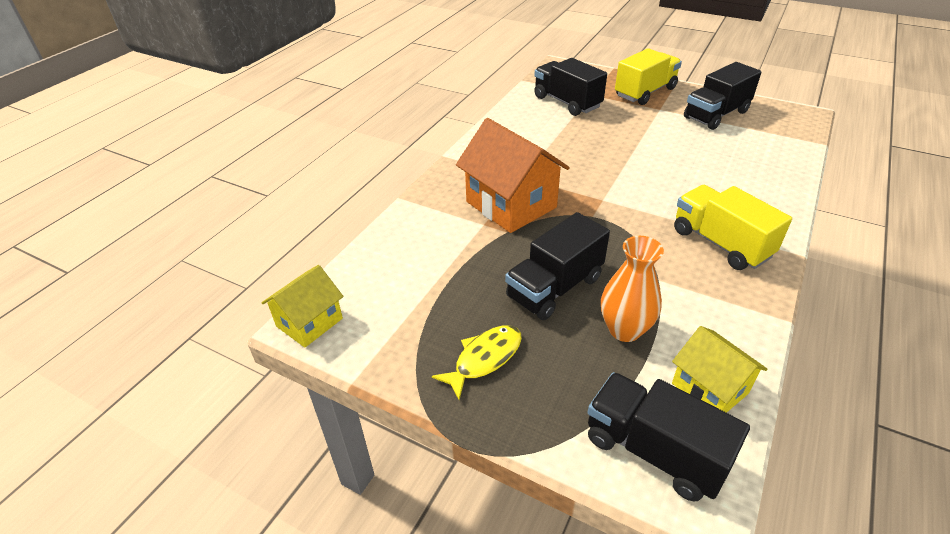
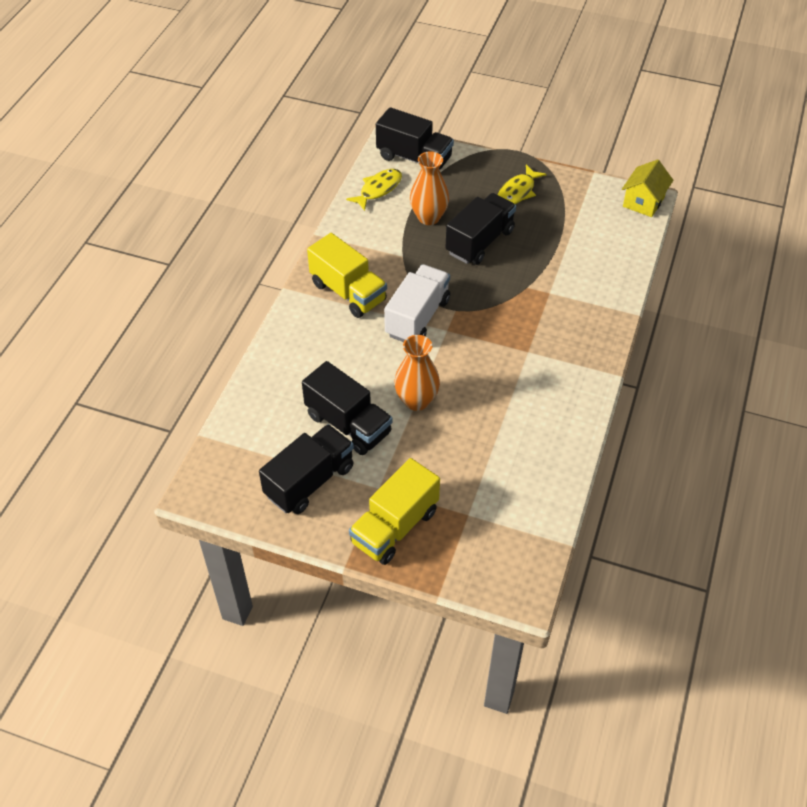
camera: 170 degrees right, 10 degrees up
orange house [456,118,570,233] -> none
black truck [534,58,607,116] -> black truck moved to [302,361,393,455]
yellow house [672,326,768,413] -> yellow fish [346,169,402,211]
none -> white truck [384,264,450,342]
none -> orange vase [394,335,440,411]

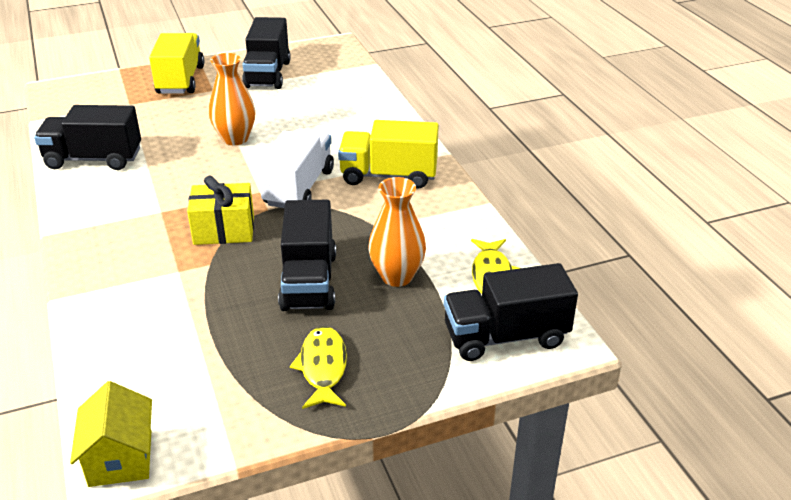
camera: 140 degrees right, 15 degrees down
black truck [302,361,393,455] -> black truck moved to [34,105,141,170]
white truck [384,264,450,342] -> white truck turned 150 degrees counterclockwise [258,128,334,208]
none -> yellow gift [187,175,254,245]

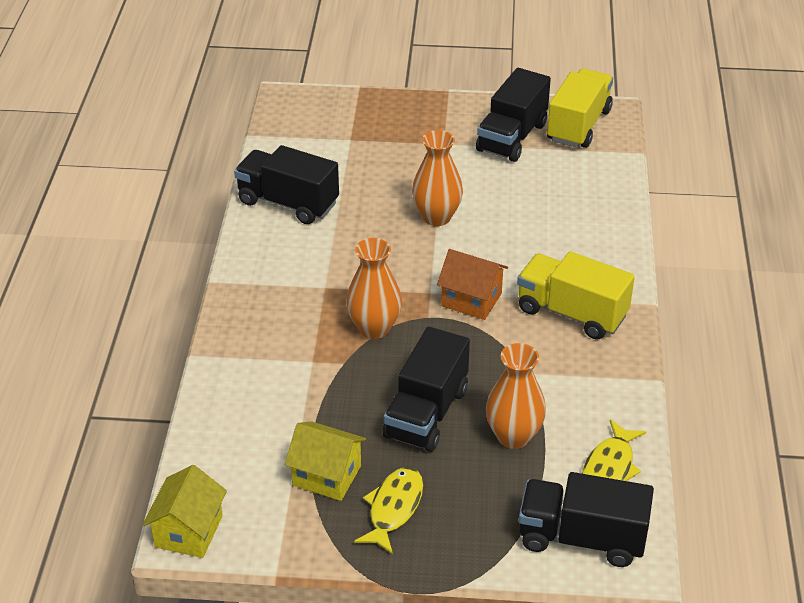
camera: 25 degrees right, 5 degrees up
yellow truck [149,33,204,94] -> yellow truck moved to [547,68,613,148]
yellow gift [187,175,254,245] -> orange vase [346,238,402,339]
white truck [258,128,334,208] -> orange house [437,249,508,320]
none -> yellow house [285,421,366,501]

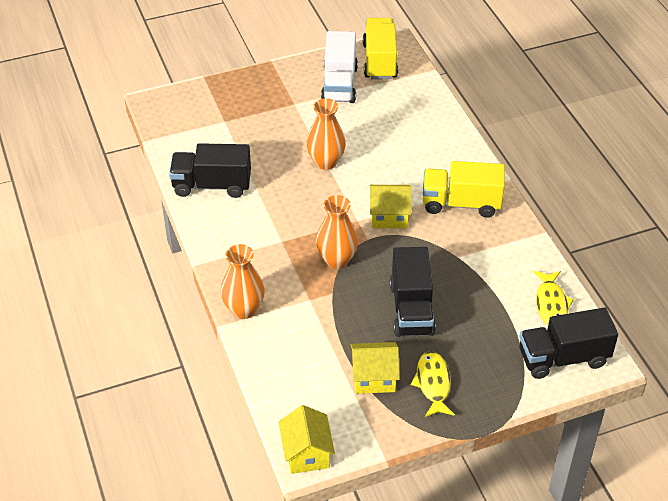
camera: 25 degrees left, 5 degrees up
orange house [437,249,508,320] -> yellow house [369,185,412,228]
black truck [476,68,551,162] -> white truck [321,31,358,103]
orange vase [486,343,546,449] -> orange vase moved to [221,244,265,319]

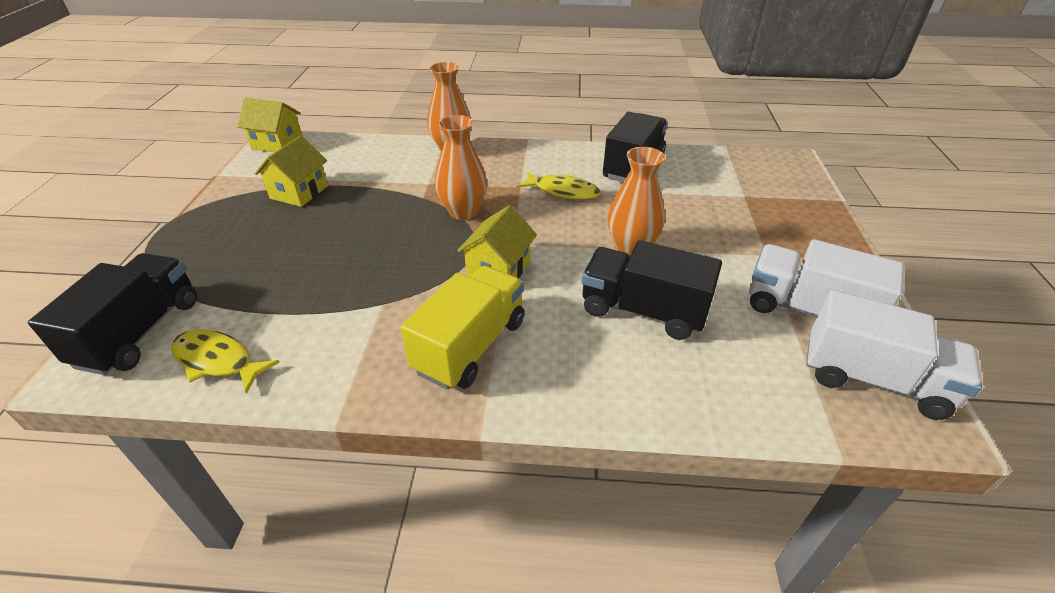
camera: 115 degrees right, 5 degrees down
yellow truck [363,18,398,79] -> white truck [806,290,982,420]
black truck [389,247,436,337] -> black truck moved to [581,240,722,340]
yellow fish [411,351,455,417] -> yellow fish moved to [516,171,601,200]

